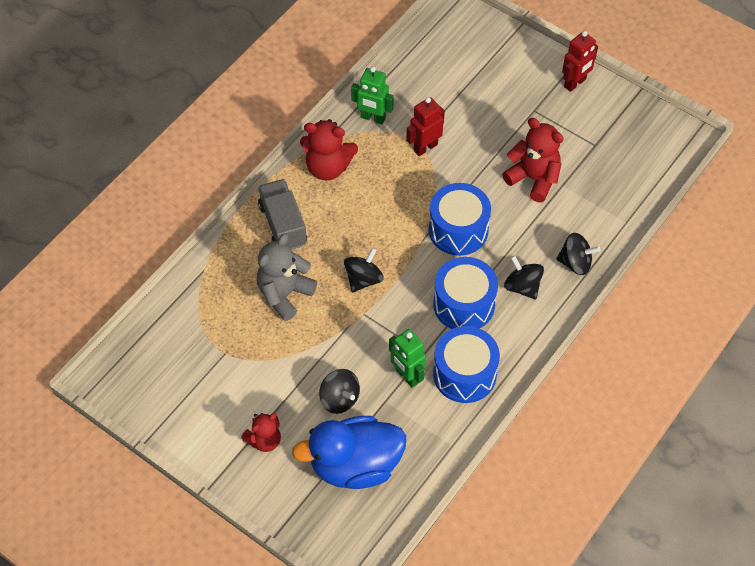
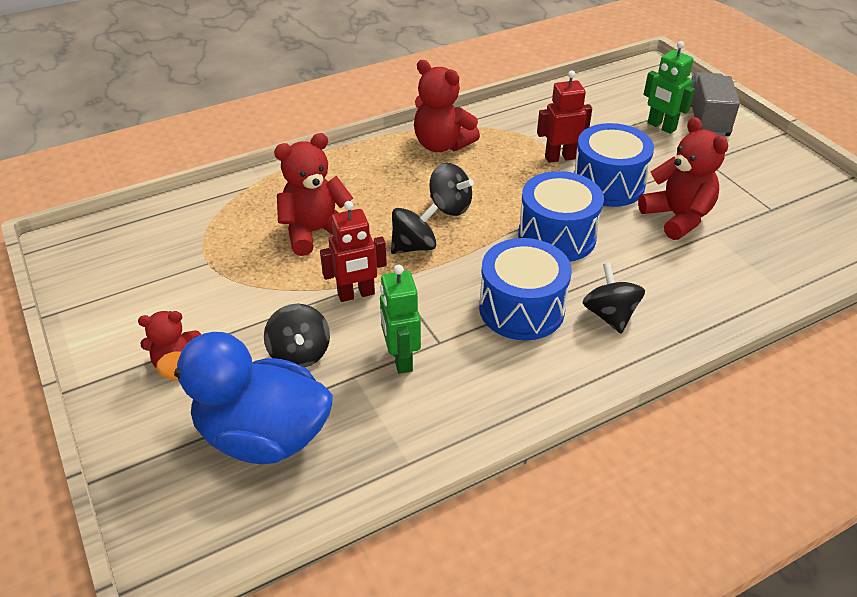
camera: 25 degrees right, 15 degrees down
grey teddy bear [257,234,317,321] -> red teddy bear [274,133,353,256]
grey truck [258,179,307,250] -> grey truck moved to [691,72,740,137]
green robot [351,66,394,124] -> green robot moved to [644,41,695,134]
blue drum [433,326,500,403] -> blue drum moved to [574,123,654,207]
black spinning top [556,233,601,275] -> black spinning top moved to [430,163,474,216]
red robot [562,31,598,92] -> red robot moved to [320,201,387,302]

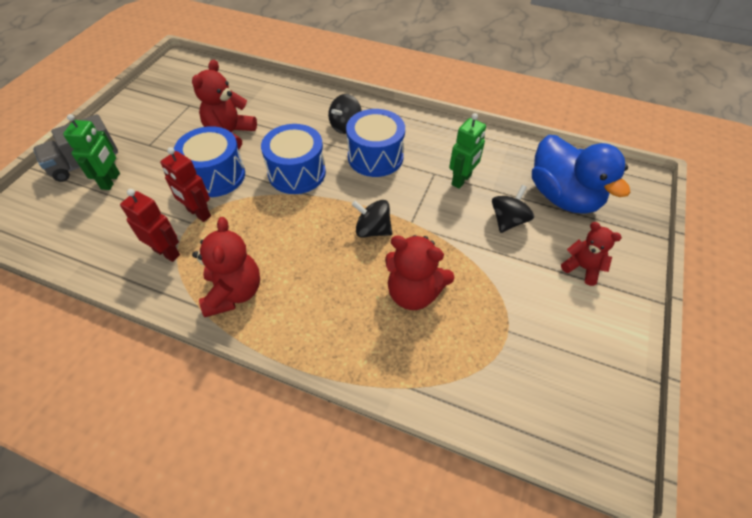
camera: 130 degrees left, 10 degrees up
red robot [320,201,387,302] -> red robot moved to [120,189,180,262]
black spinning top [430,163,474,216] -> none

